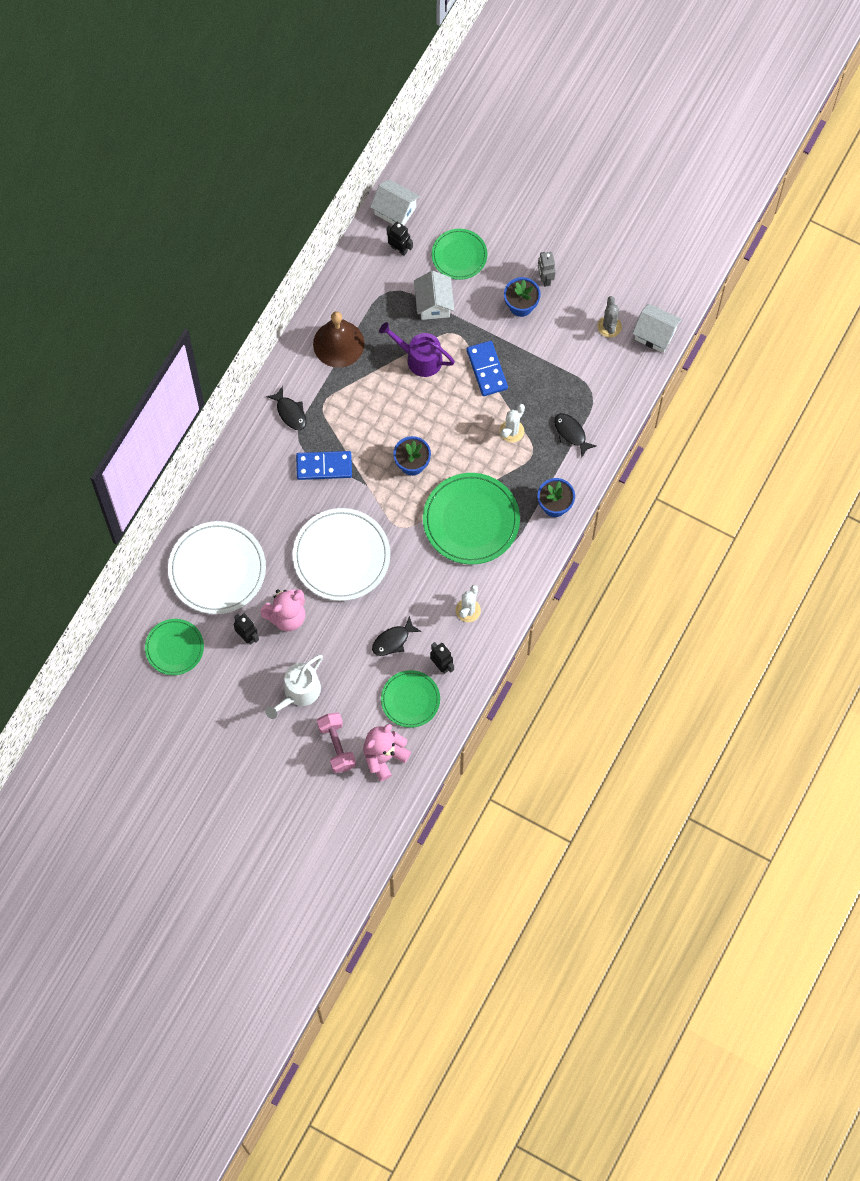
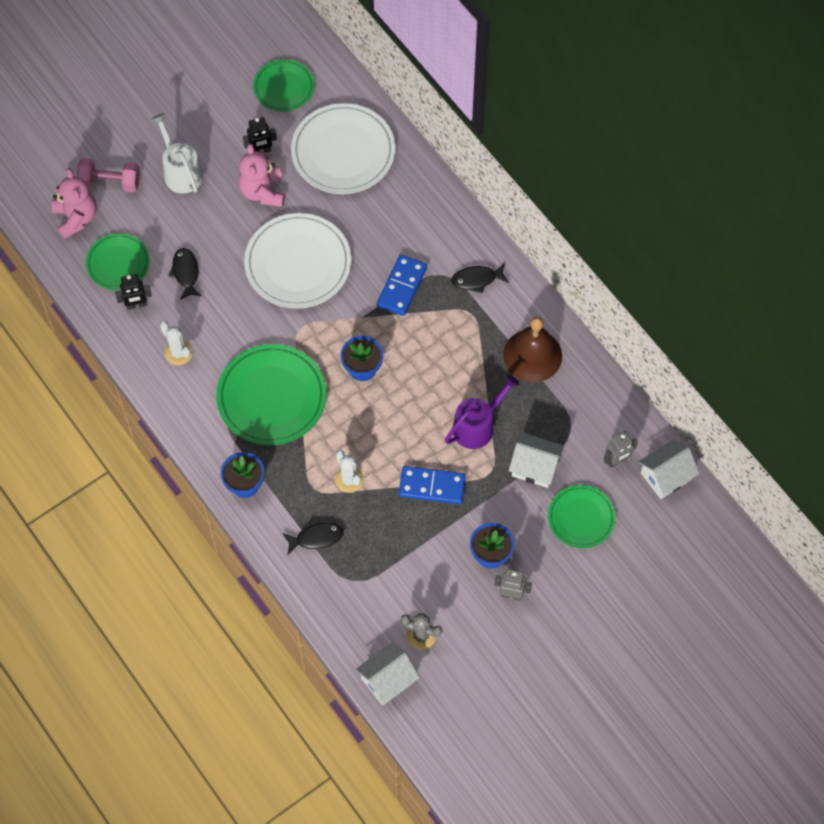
camera: 115 degrees right, 5 degrees down
black robot [387,222,413,256] -> grey robot [603,431,638,468]

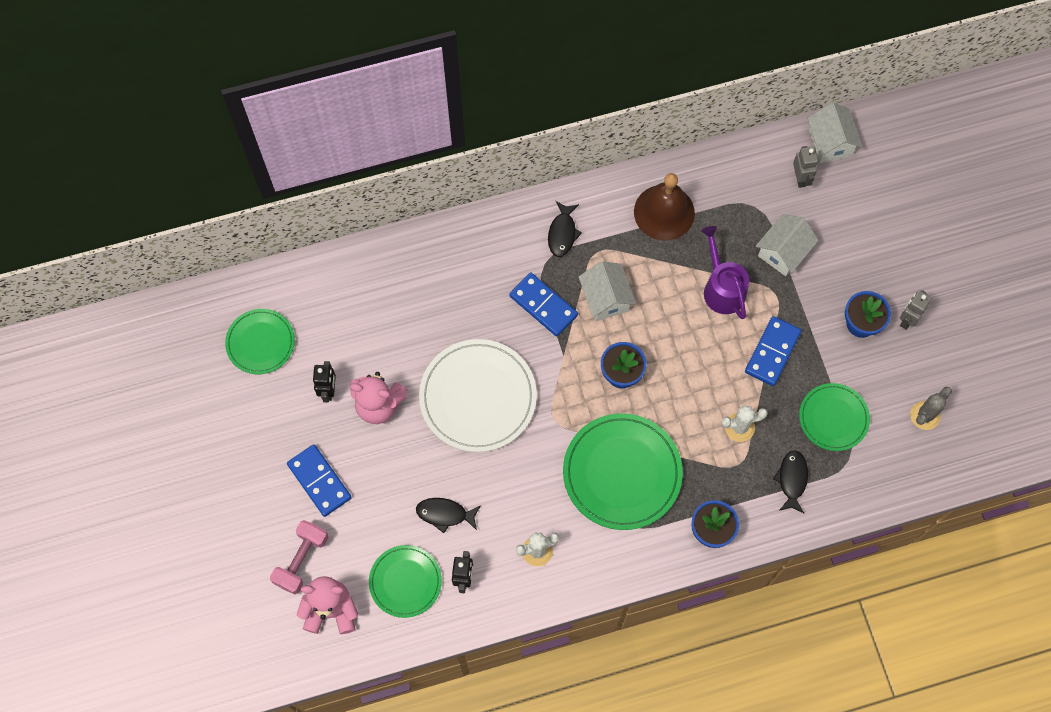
camera: 70 degrees left, 5 degrees up
white watering can [151,113,203,194] -> blue domino [287,444,352,517]
white plate [291,103,395,194] -> none
white house [355,643,420,706] -> white house moved to [579,261,636,321]
green plate [548,485,615,548] -> green plate moved to [799,383,870,451]

